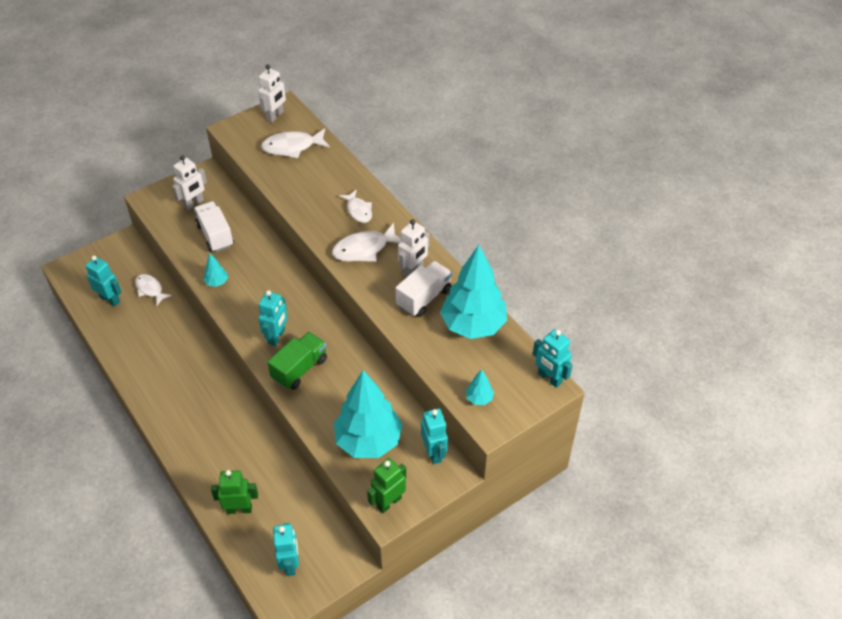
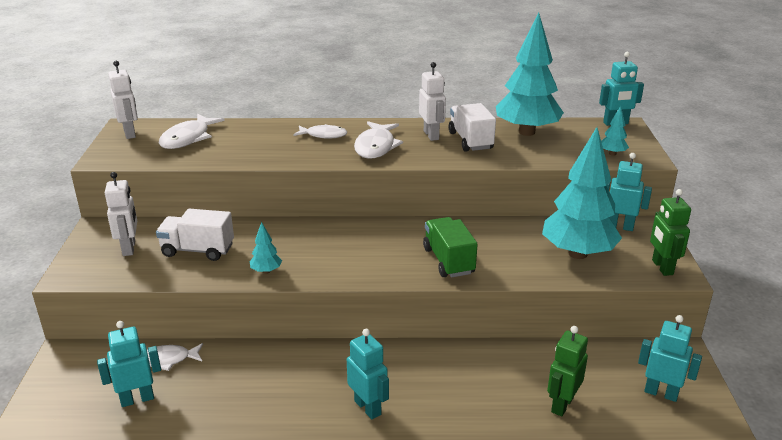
camera: 55 degrees left, 20 degrees down
turquoise robot [258,290,288,346] -> turquoise robot moved to [347,329,389,419]

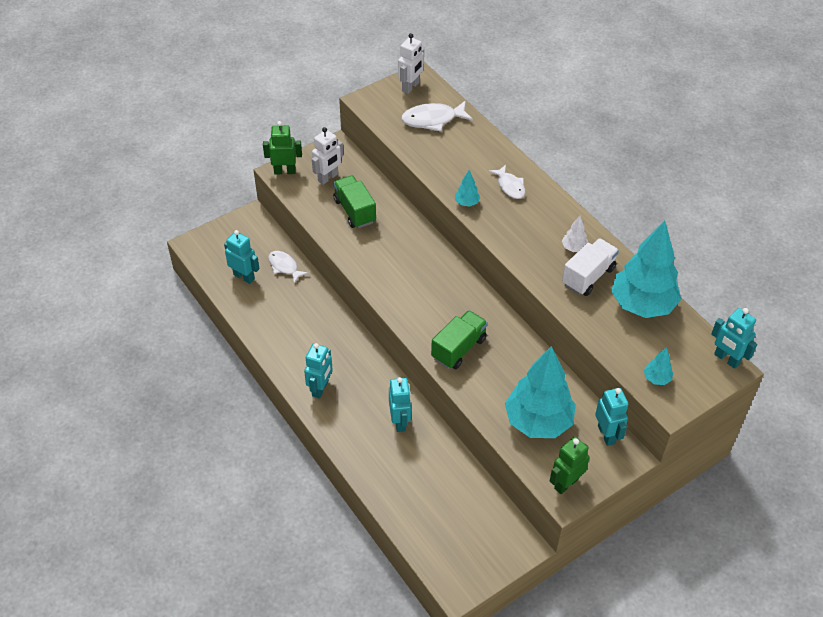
camera: 55 degrees right, 20 degrees up
white truck [156,209,234,261] -> green truck [333,175,376,228]
turquoise tree [250,222,282,274] -> turquoise tree moved to [455,170,481,207]
white fish [354,121,403,159] -> none
white robot [419,62,446,141] -> white tree [562,216,588,252]
green robot [547,326,588,416] -> green robot moved to [263,121,302,174]
turquoise robot [638,315,702,402] -> turquoise robot moved to [389,377,411,432]

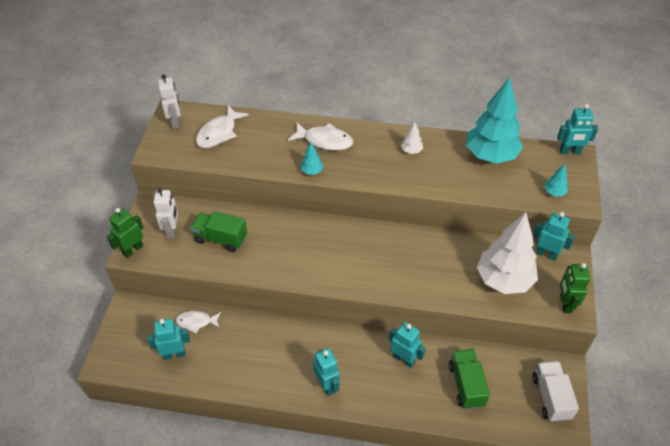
camera: 45 degrees left, 0 degrees up
green truck [431,310,488,369] -> green truck moved to [449,349,490,409]
white fish [489,165,525,199] -> white fish [288,123,353,151], size x1.52
turquoise tree [505,346,576,438] -> white tree [477,212,538,294]
white truck [562,238,619,296] -> white truck moved to [532,361,579,422]

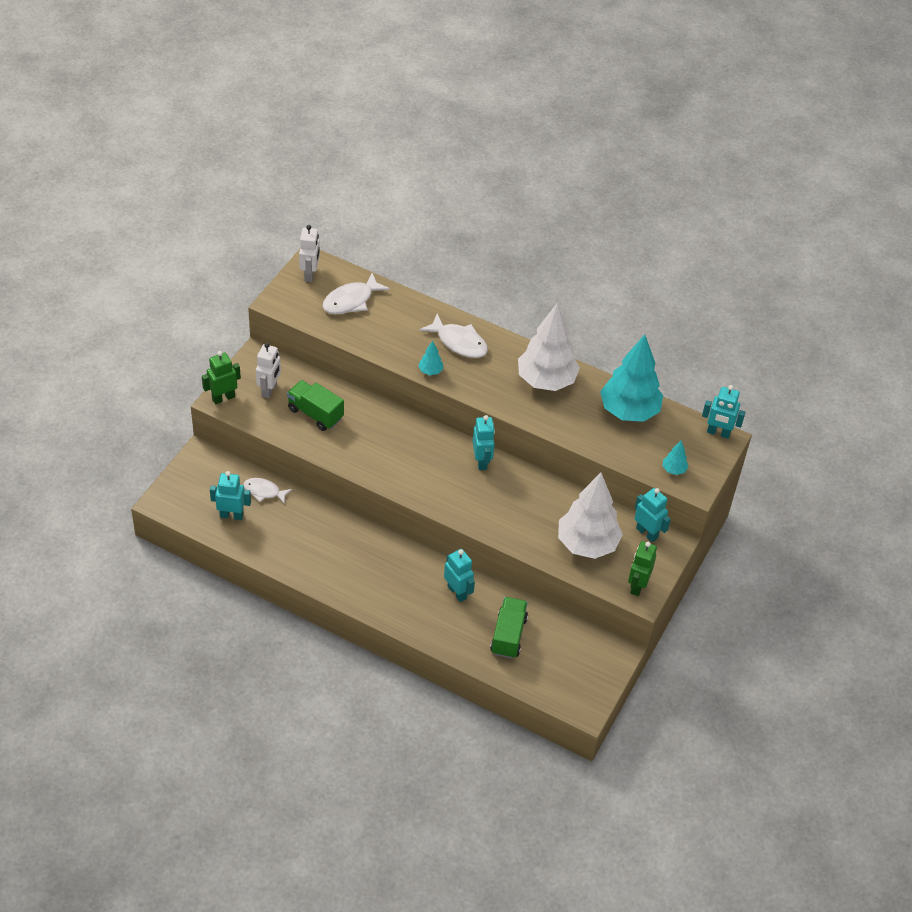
camera: 15 degrees right, 0 degrees up
turquoise robot [313,348,340,396] -> turquoise robot moved to [472,415,495,470]
white tree [401,122,423,154] -> white tree [518,303,580,391], size x2.47
white truck [532,361,579,422] -> none

